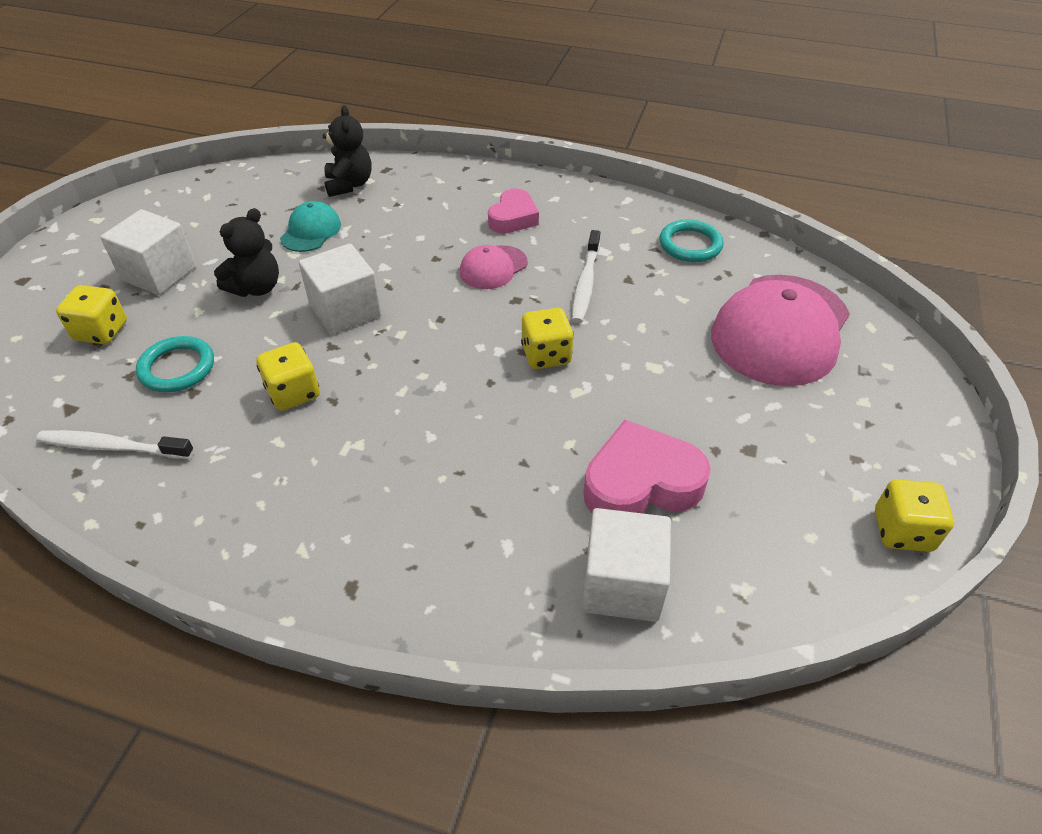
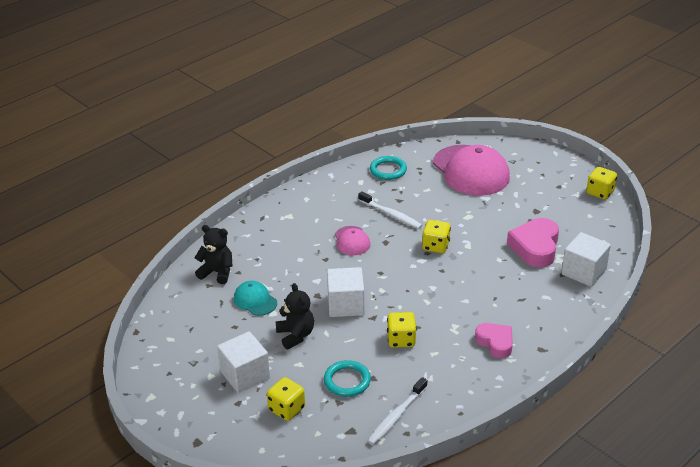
camera: 60 degrees left, 10 degrees down
pink heart [488,188,539,233] -> pink heart moved to [475,323,513,358]

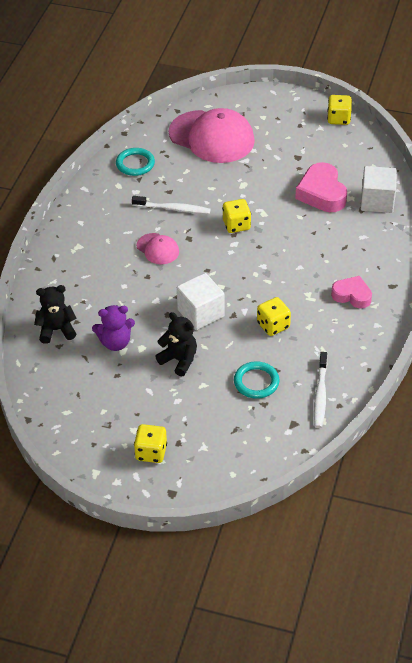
camera: 30 degrees left, 10 degrees up
white cube [217,331,270,393] -> none
turquoise cap [234,281,277,316] -> purple teddy bear [92,305,135,351]
yellow dice [267,377,305,421] -> yellow dice moved to [134,424,167,463]

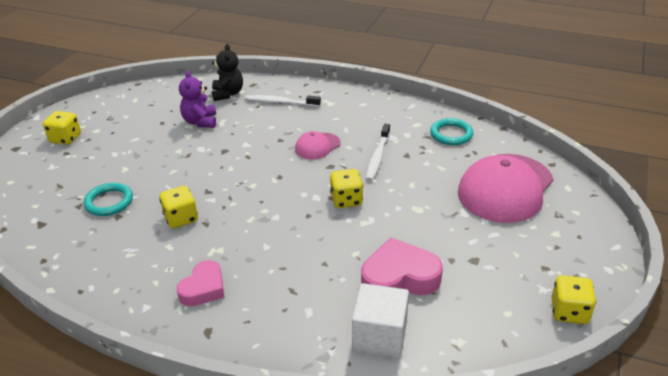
camera: 95 degrees right, 10 degrees down
black teddy bear [155,312,197,377] -> none
white cube [177,273,225,330] -> none
white toothbrush [314,352,327,428] -> white toothbrush moved to [245,95,321,107]

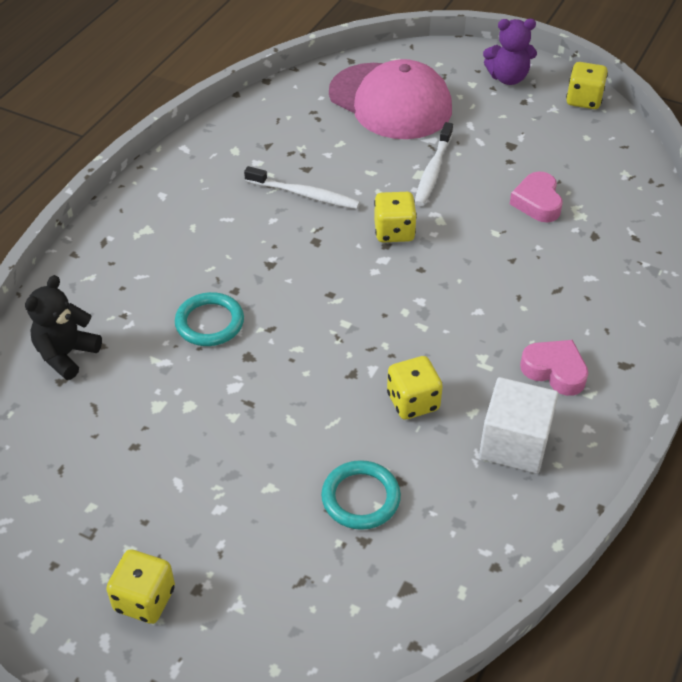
camera: 85 degrees left, 10 degrees up
purple teddy bear [179,70,216,128] -> purple teddy bear moved to [483,19,537,85]
black teddy bear [212,44,243,101] -> black teddy bear turned 60 degrees counterclockwise [25,275,102,380]
white toothbrush [245,95,321,107] -> white toothbrush moved to [415,122,453,206]
pink cap [295,131,341,159] -> none
white cube [352,283,409,358] -> white cube moved to [479,377,558,473]
pink heart [361,237,443,295] -> pink heart [510,171,563,222], size x0.65
turquoise ring [430,118,473,145] -> turquoise ring moved to [175,292,244,346]

